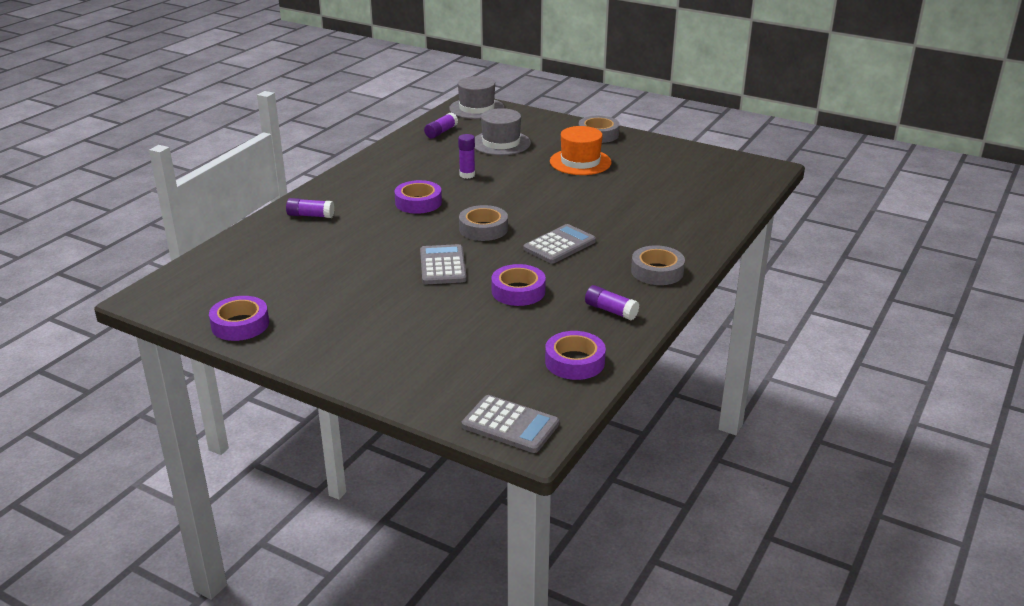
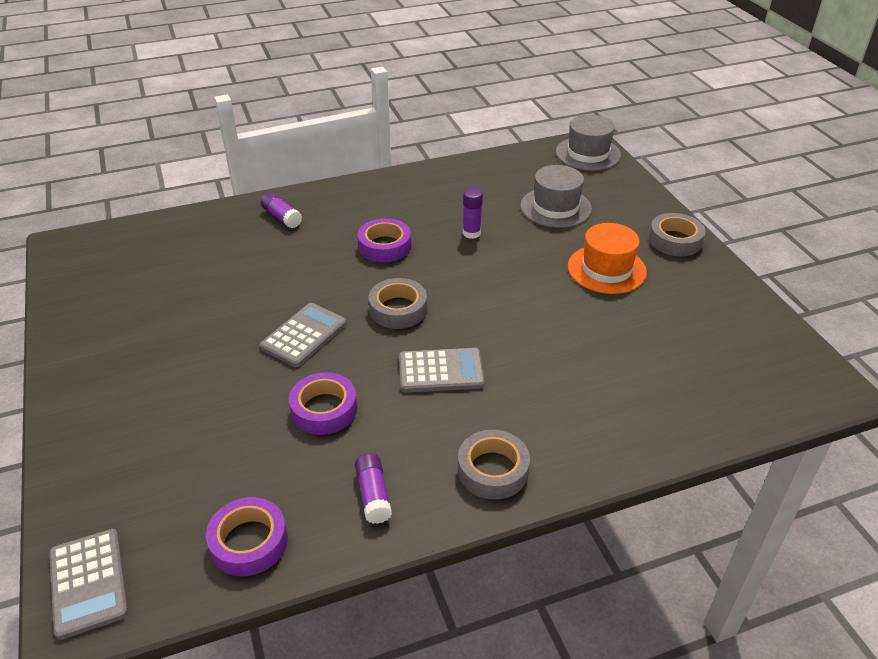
camera: 40 degrees right, 10 degrees up
purple tape [209,296,269,341] -> none
purple glue stick [424,112,458,138] -> none

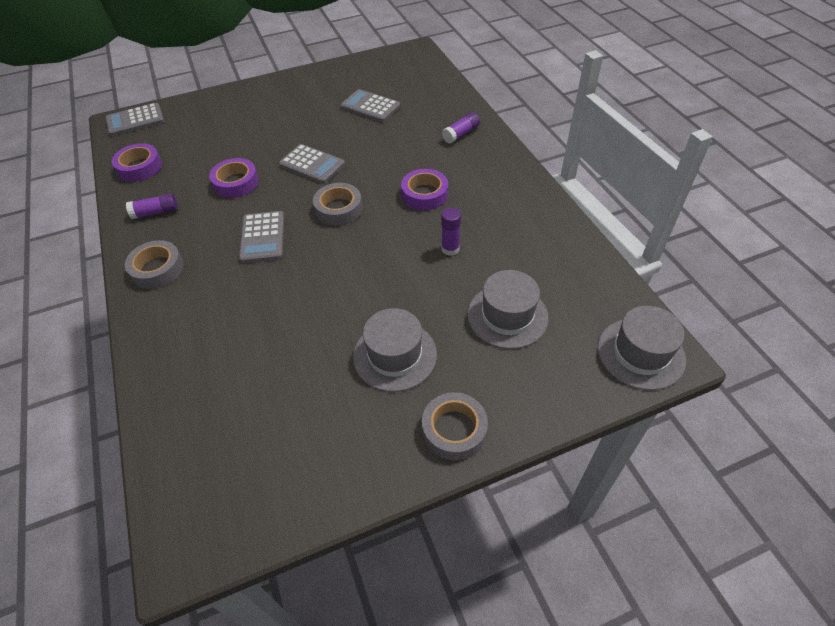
camera: 90 degrees right, 10 degrees up
orange hat [568,223,647,294] -> grey hat [353,308,437,392]
none -> grey calculator [341,89,400,122]

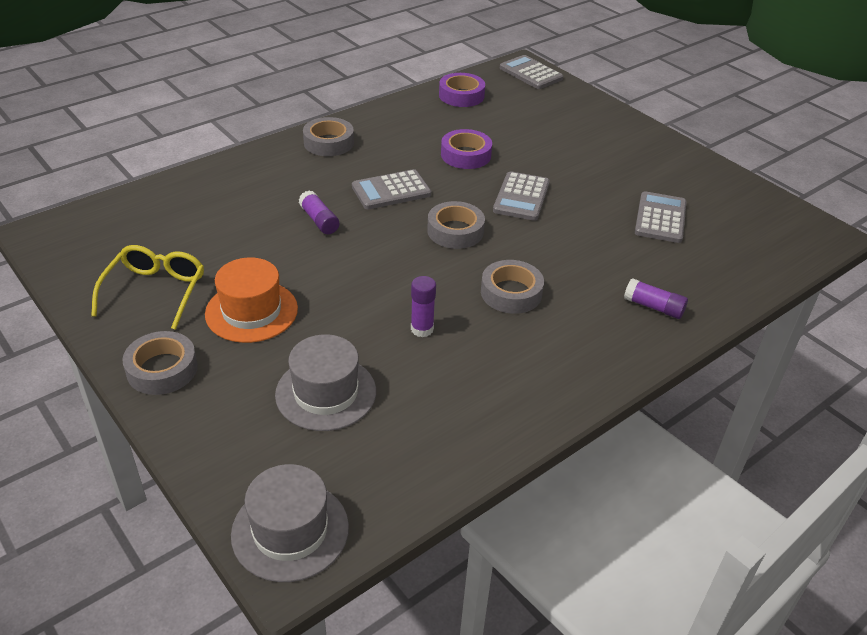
camera: 70 degrees right, 10 degrees down
purple glue stick [126,193,178,219] -> purple glue stick moved to [298,190,339,234]
grey hat [353,308,437,392] -> orange hat [205,258,298,343]
purple tape [401,169,448,210] -> grey tape [481,260,544,314]
none -> yellow glasses [91,245,204,330]

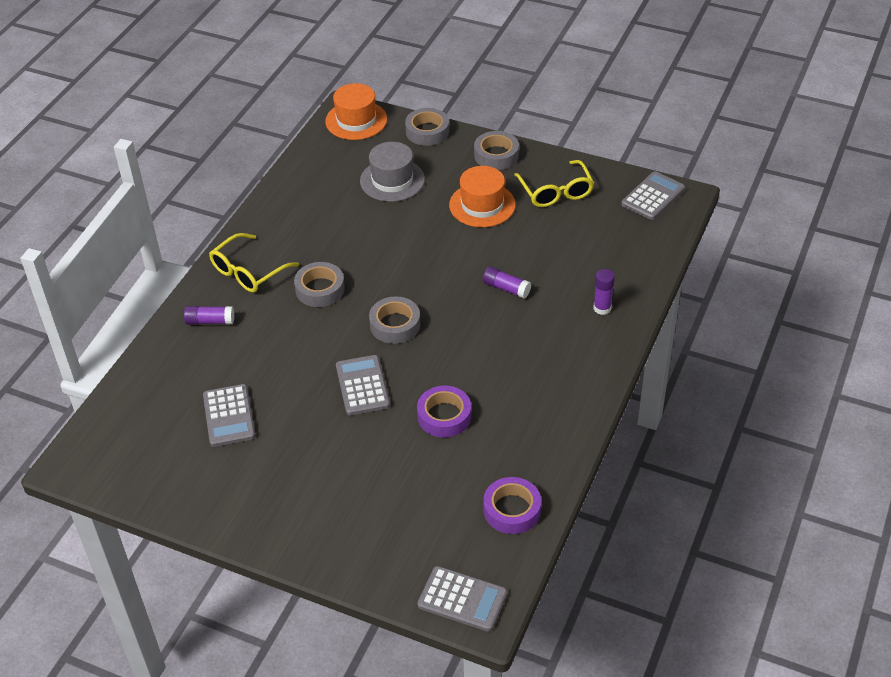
camera: 155 degrees right, 5 degrees up
grey hat [231,464,349,582] -> orange hat [325,83,387,140]
grey tape [303,117,354,156] -> grey tape moved to [405,108,449,146]
grey calculator [352,169,431,209] -> grey calculator moved to [621,171,685,220]
purple glue stick [411,276,436,337] -> purple glue stick moved to [594,269,615,315]
none -> yellow glasses [209,233,299,293]

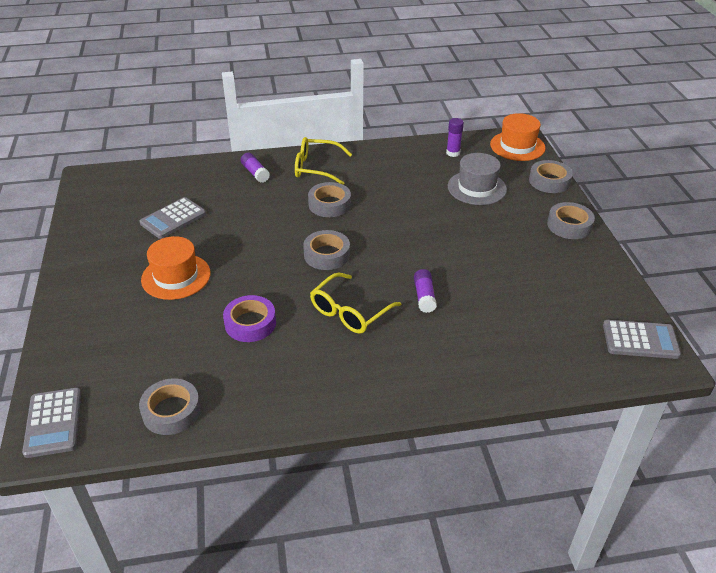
camera: 55 degrees right, 5 degrees down
grey calculator [336,355,390,415] -> none
orange hat [449,166,516,227] -> orange hat moved to [141,236,210,300]
purple tape [483,477,541,534] -> grey tape [139,378,201,435]
yellow glasses [514,160,594,207] -> yellow glasses moved to [310,273,401,334]
purple glue stick [594,269,615,315] -> purple glue stick moved to [446,118,464,157]

